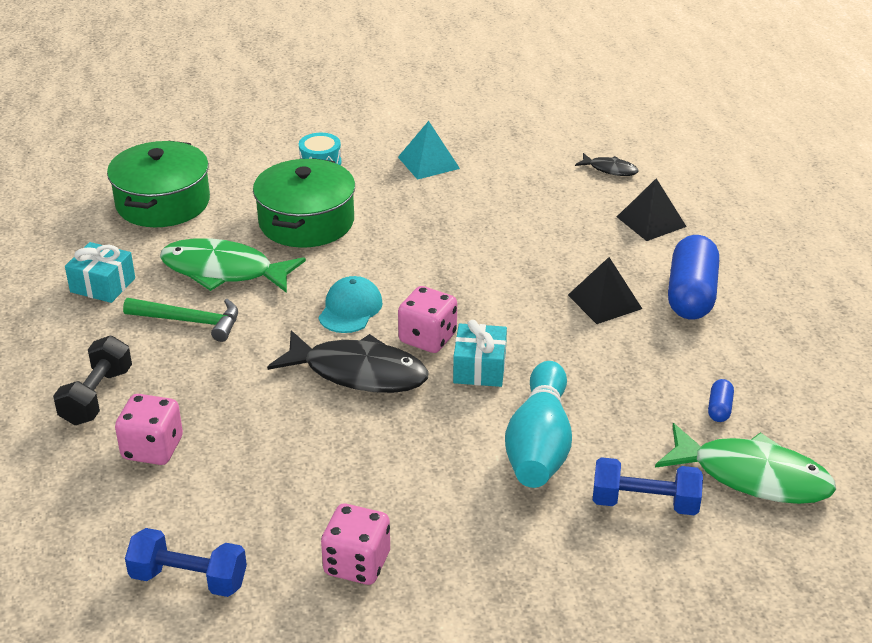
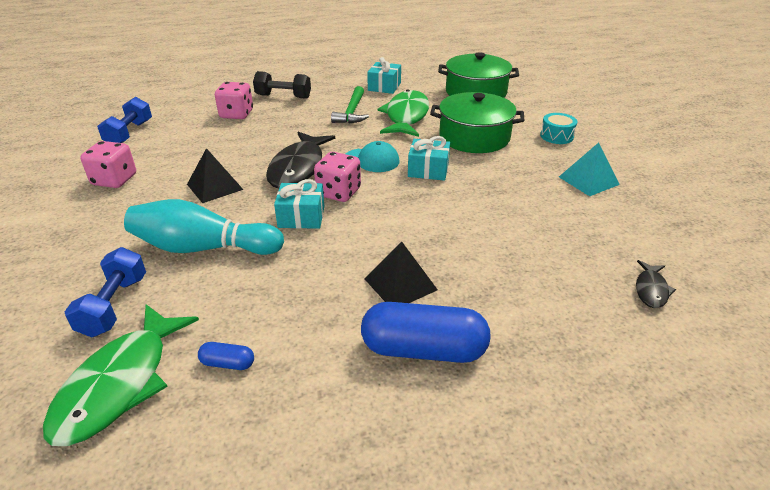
camera: 85 degrees right, 0 degrees up
black pyramid [617,178,687,241] -> black pyramid moved to [187,148,243,203]
none -> turquoise gift [408,136,450,181]

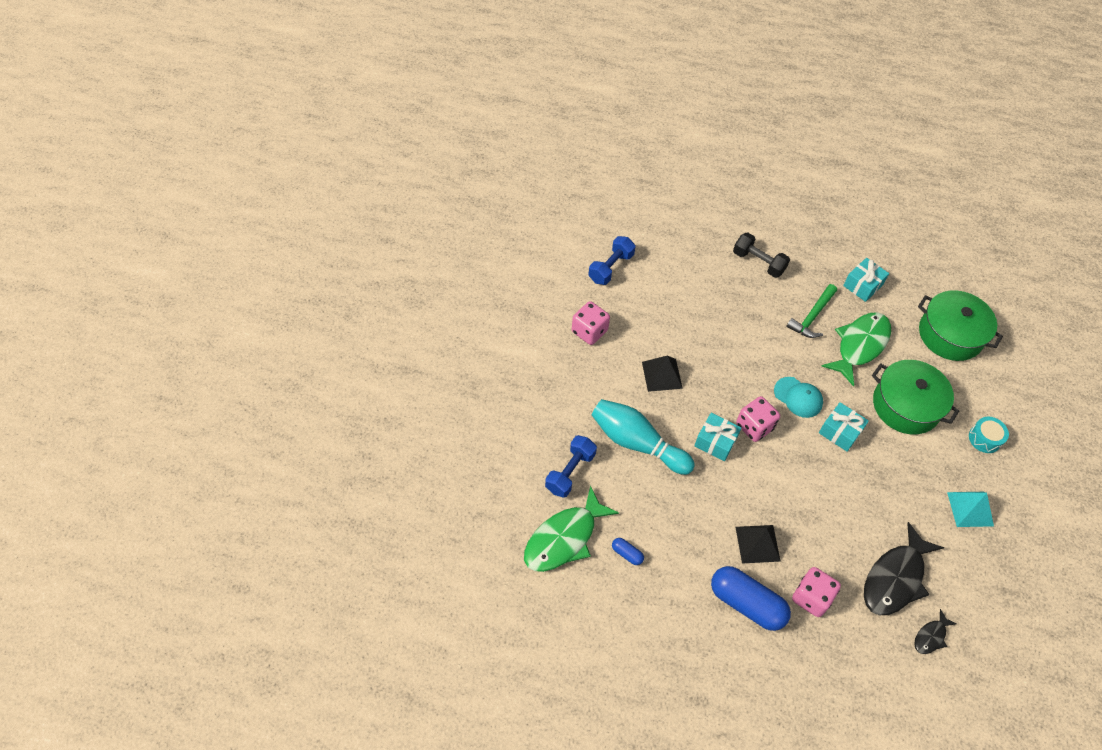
camera: 25 degrees right, 20 degrees up
pink dice [215,82,253,119] -> pink dice moved to [792,567,841,617]
black fish [266,132,335,189] -> black fish moved to [864,522,944,615]

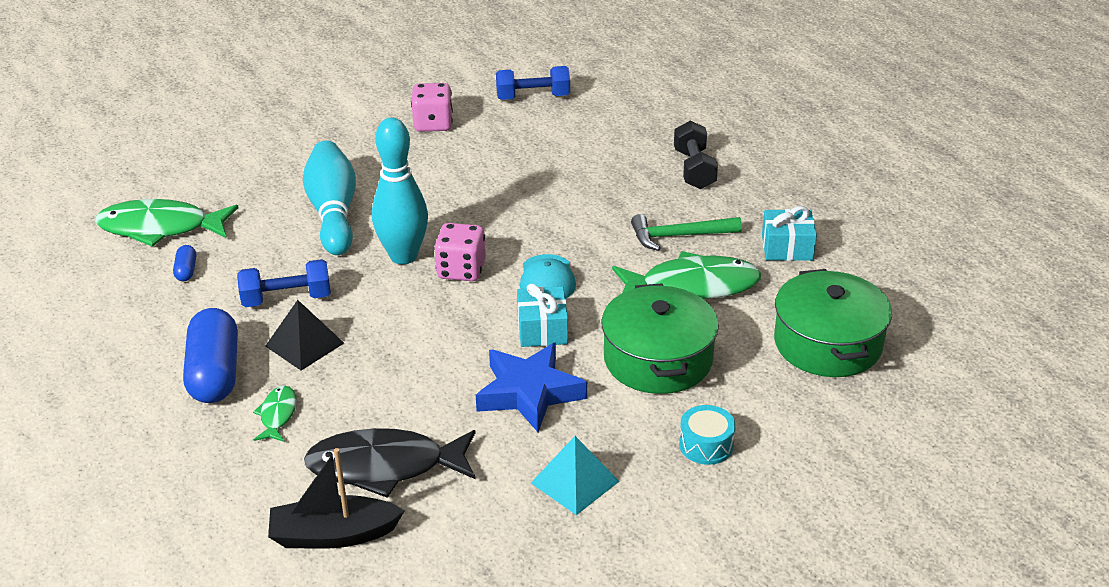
camera: 50 degrees right, 20 degrees down
blue dumbbell [545,435,597,498] -> blue dumbbell moved to [237,259,331,307]
black pyramid [642,356,683,392] -> none
turquoise gift [694,413,741,461] -> turquoise bowling pin [372,118,428,264]
pink dice [792,567,841,617] -> green fish [253,386,297,442]
black fish [914,609,957,654] -> black boat [268,448,405,549]
none -> blue star [476,342,587,432]

